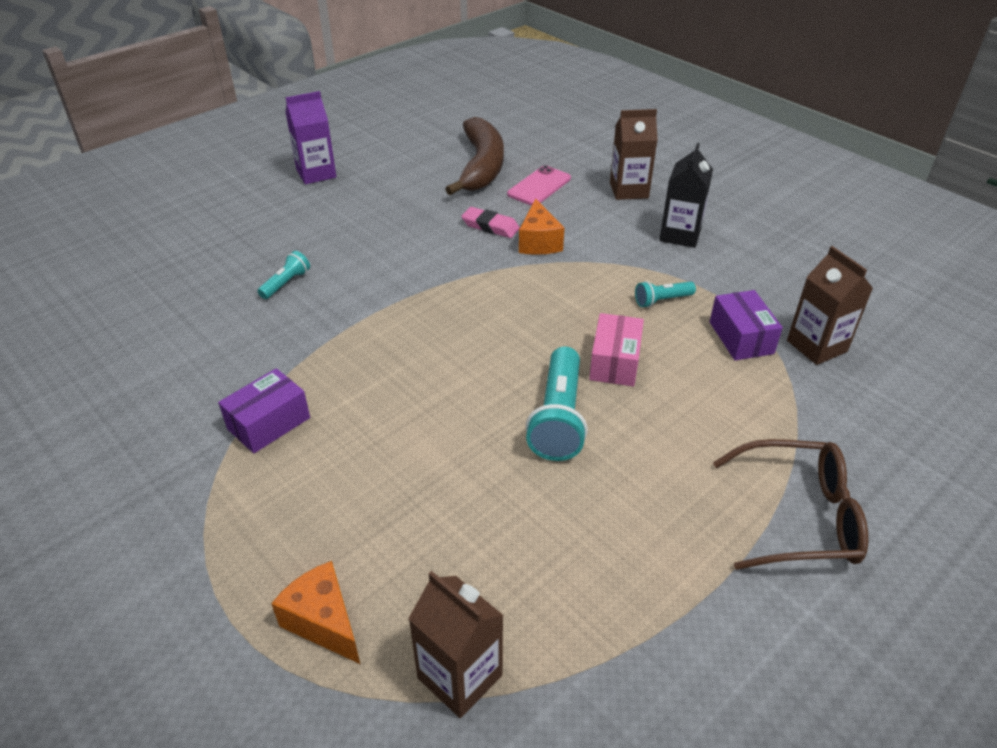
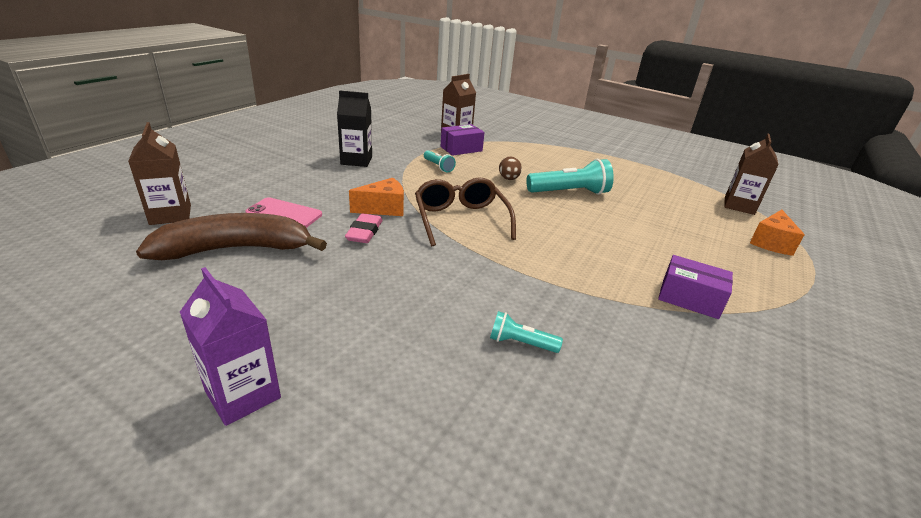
camera: 110 degrees left, 10 degrees down
pink box [589,313,644,387] -> brown egg [499,157,522,180]
brown carton [610,109,658,200] -> brown carton moved to [128,122,191,225]
brown glasses [713,439,868,570] -> brown glasses moved to [415,178,516,246]

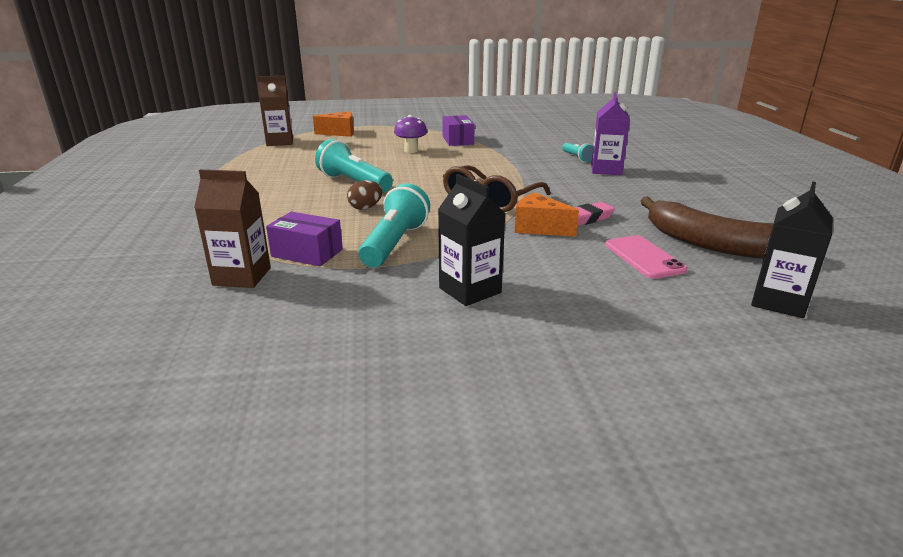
camera: 125 degrees left, 5 degrees down
brown carton [128,122,191,225] -> black carton [751,182,833,318]
purple carton [180,267,281,426] -> purple carton moved to [591,92,630,175]
turquoise flashlight [424,150,456,172] -> turquoise flashlight [358,183,430,268], size x1.91
none -> purple mushroom [394,115,427,153]

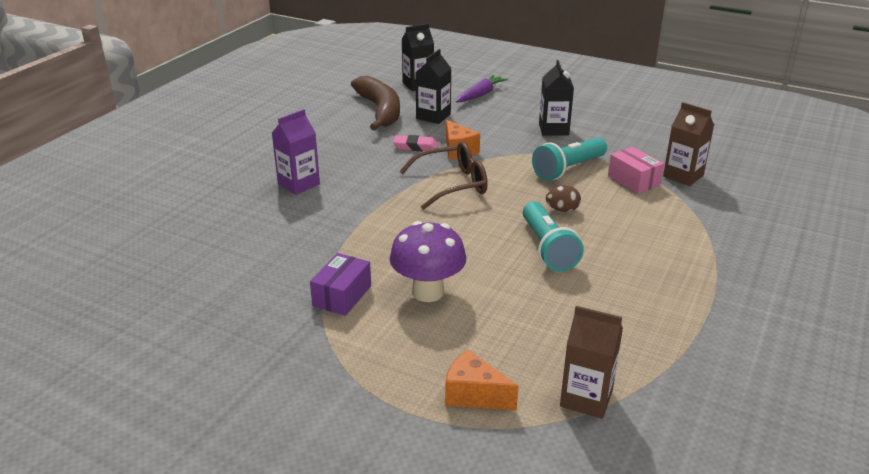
camera: 145 degrees left, 5 degrees up
purple box [266,212,343,266] -> pink box [608,147,664,194]
purple mushroom [394,115,427,153] -> purple mushroom [390,221,466,302], size x1.60
turquoise flashlight [562,143,593,162] -> none
pink phone [605,235,687,279] -> black carton [416,49,452,124]
none -> purple carrot [456,75,508,103]

